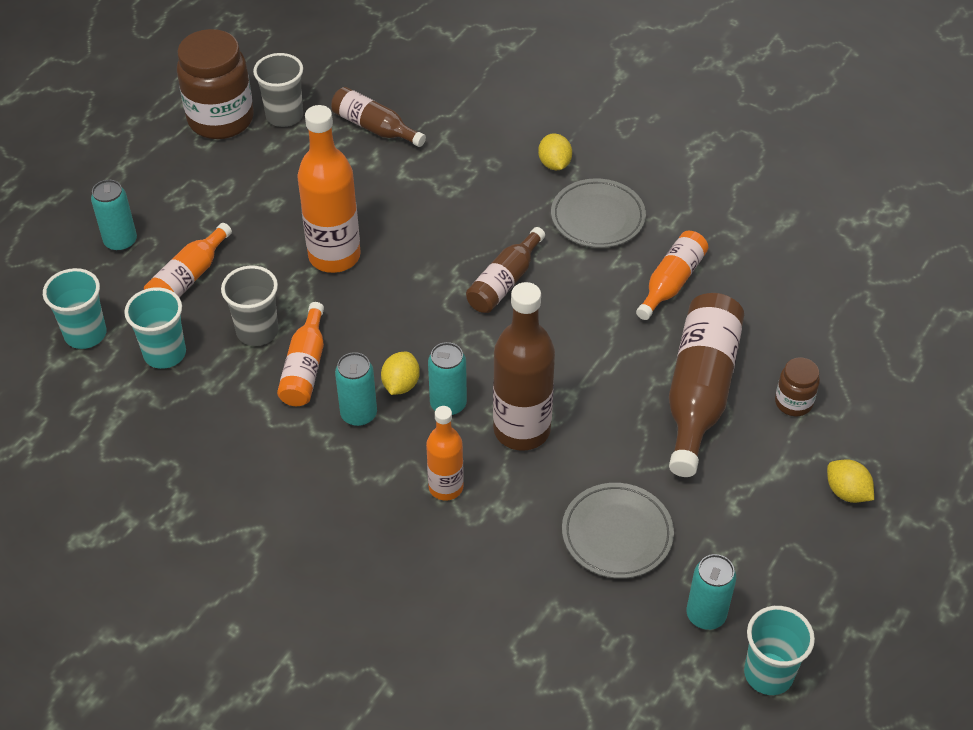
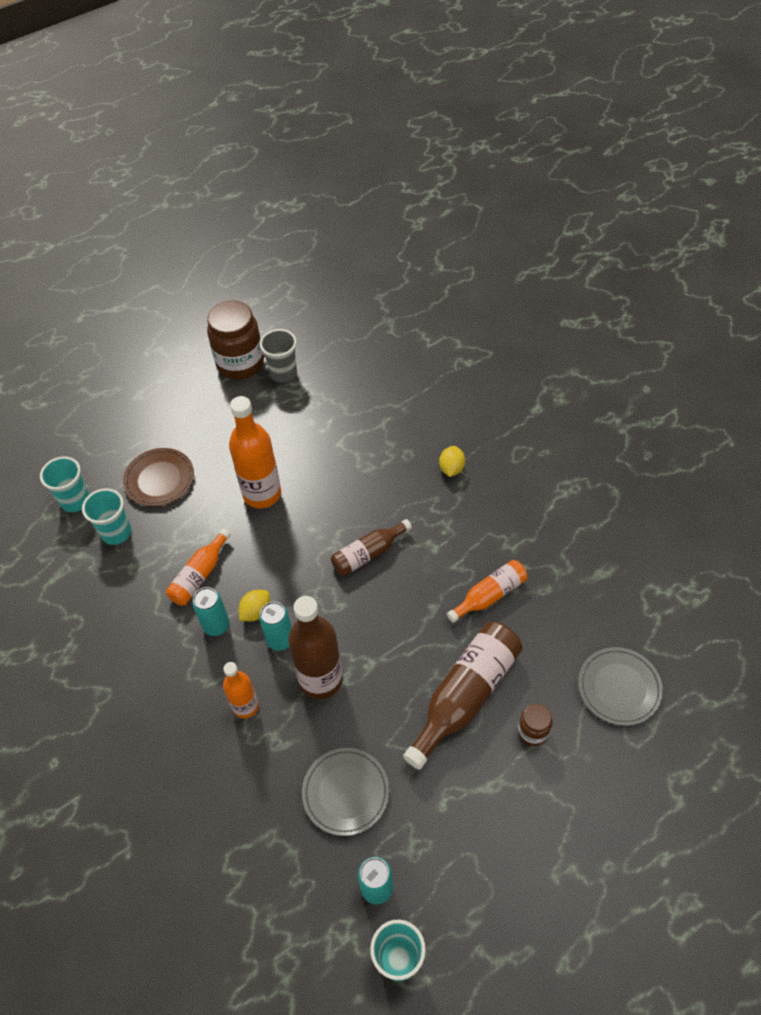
camera: 25 degrees right, 5 degrees up
turquoise can [91,180,137,252] -> none
orange bottle [144,223,232,297] -> brown plate [123,448,194,506]
grey cup [221,266,279,346] -> none
brown bottle [331,87,426,147] -> none
grey plate [551,178,646,248] -> grey plate moved to [578,647,663,726]
yellow lemon [827,459,874,503] -> none

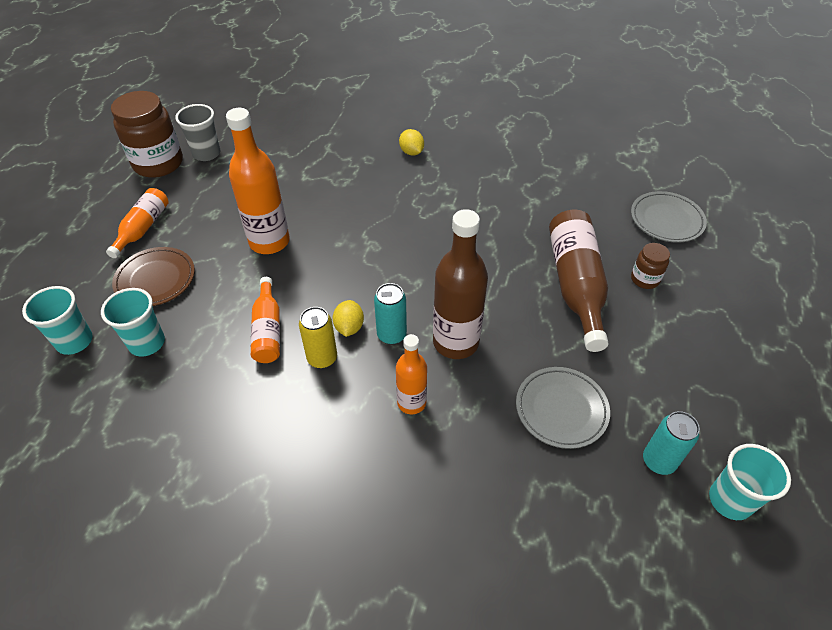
camera: 40 degrees left, 5 degrees down
turquoise can [192,587,230,636] -> yellow can [299,307,337,369]
brown bottle [331,519,412,576] -> none
orange bottle [447,560,527,623] -> orange bottle moved to [106,188,169,258]

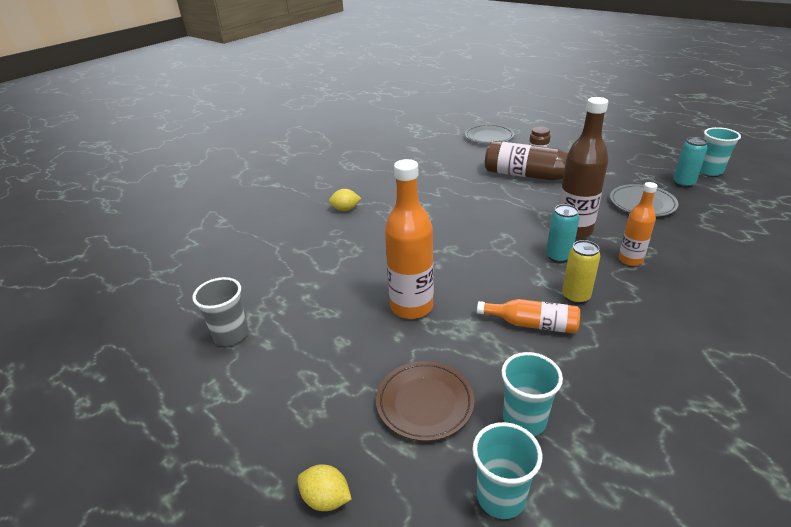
camera: 65 degrees left, 15 degrees down
orange bottle [106,188,169,258] -> none
brown jar [111,91,183,178] -> none
yellow lemon [333,300,364,337] -> yellow lemon moved to [297,465,352,511]

